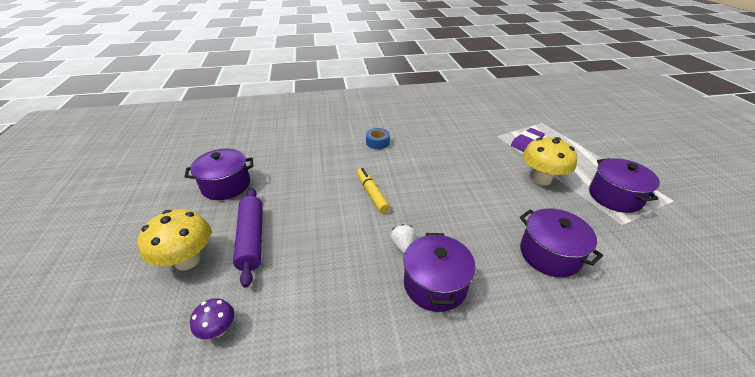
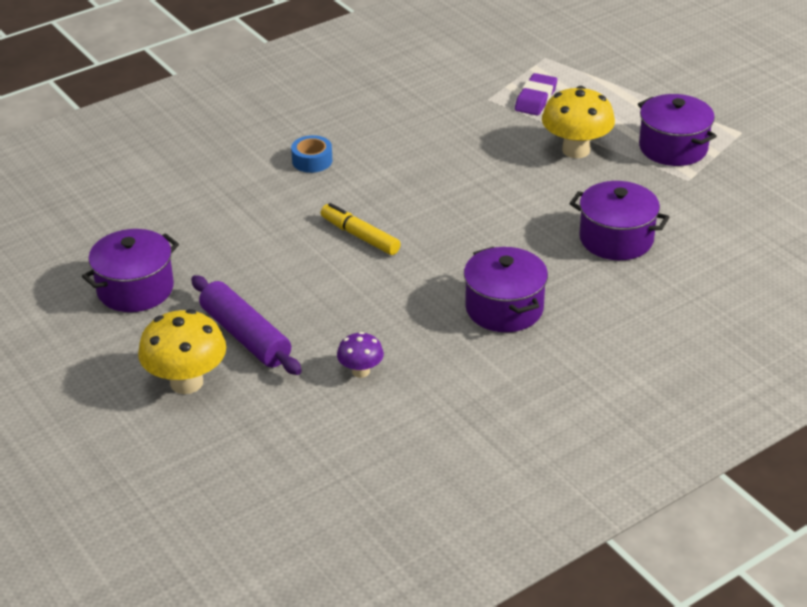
camera: 25 degrees left, 0 degrees up
purple mushroom [190,298,234,339] -> purple mushroom moved to [337,332,384,378]
white strawberry [390,224,416,254] -> none

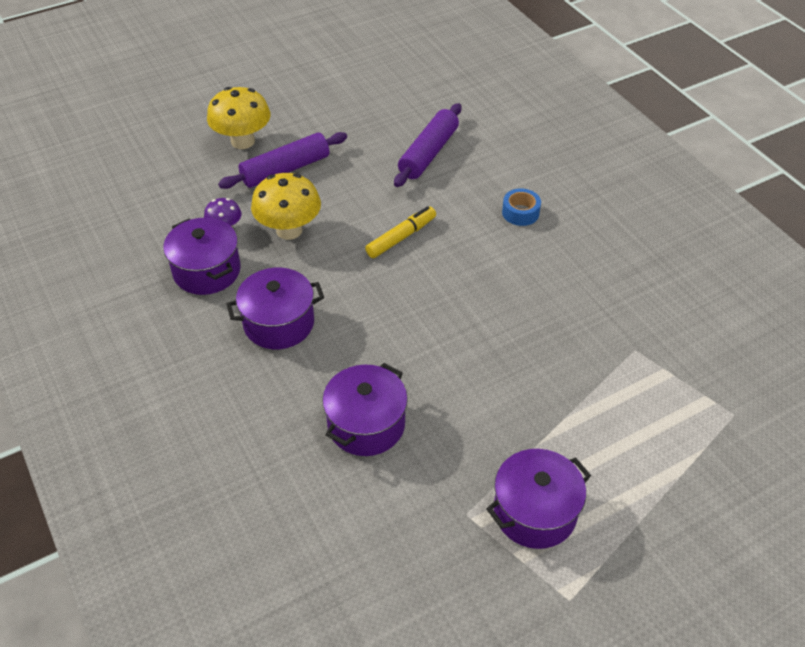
camera: 95 degrees right, 10 degrees up
purple pot [82,229,179,312] -> purple pot moved to [163,218,241,295]
purple eraser [515,73,557,116] -> none
yellow mushroom [542,86,615,158] -> yellow mushroom moved to [251,173,321,240]
none -> purple rolling pin [394,103,461,187]

